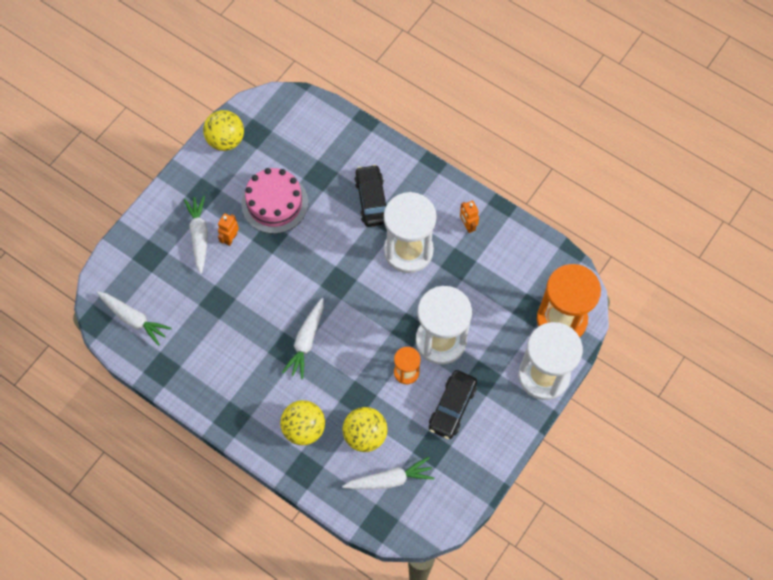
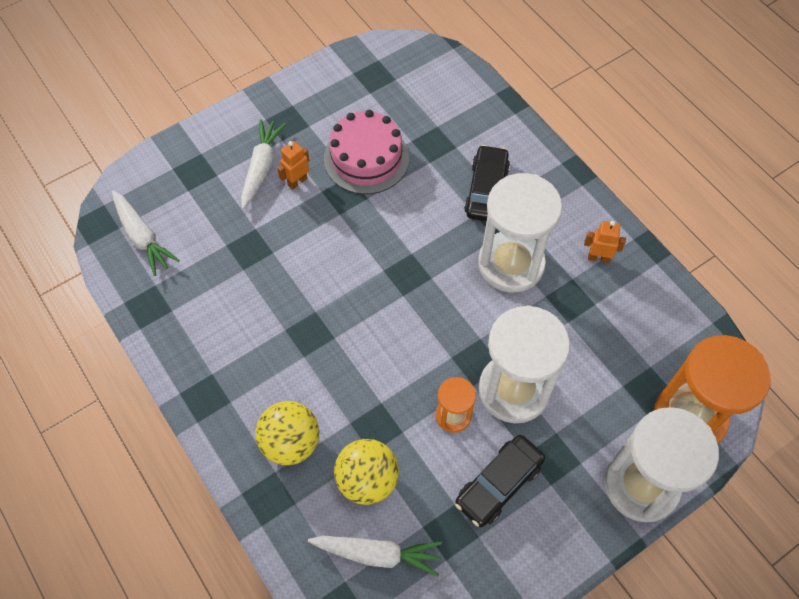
camera: 20 degrees right, 5 degrees down
yellow ball [203,110,244,151] -> none
white carrot [282,298,324,379] -> none
orange robot [460,201,479,233] -> orange robot turned 105 degrees clockwise [584,221,626,263]

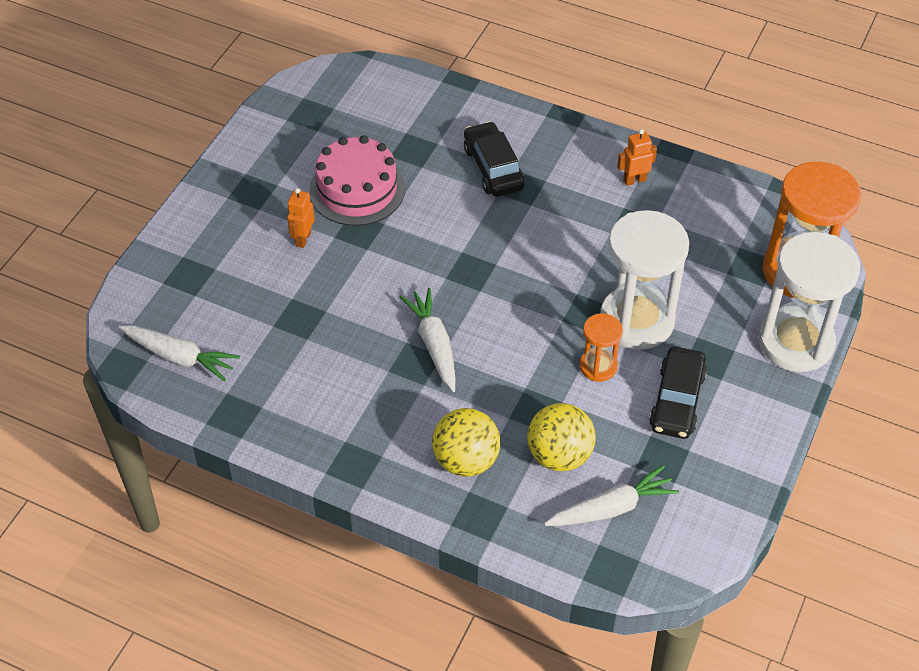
camera: 30 degrees left, 10 degrees down
white carrot [241,119,286,209] -> white carrot moved to [400,288,455,392]
white hourglass [478,173,562,292] -> none

